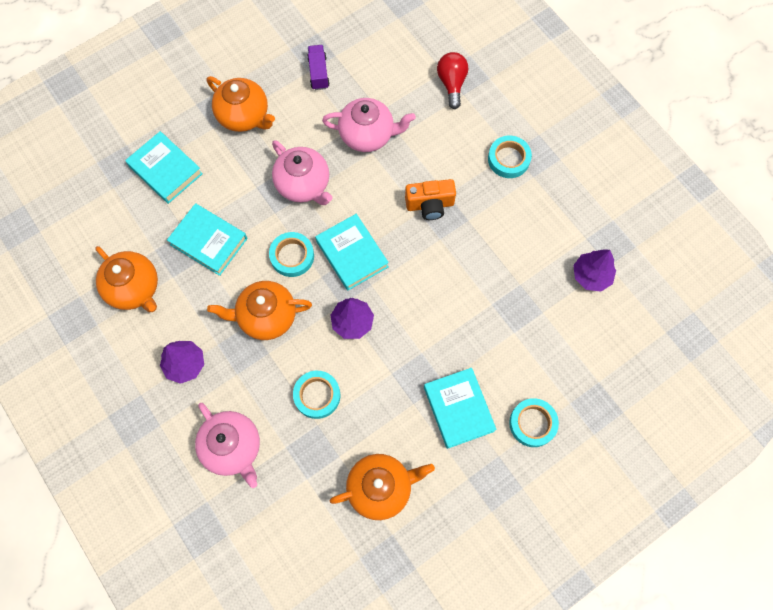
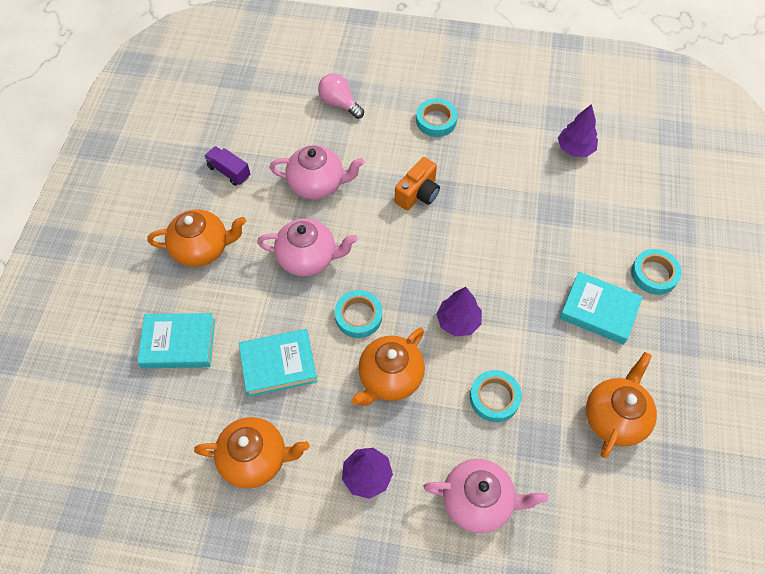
camera: 45 degrees left, 10 degrees down
turquoise book [315,214,389,290] -> none
pink teapot [322,98,416,152] -> pink teapot turned 45 degrees clockwise [270,145,365,199]
red light bulb [437,52,468,109] -> pink light bulb [318,73,364,119]

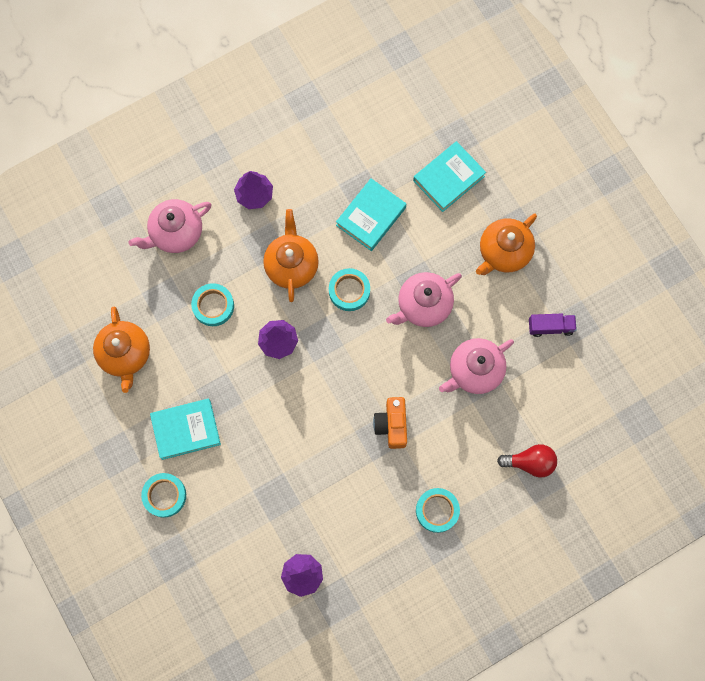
camera: 140 degrees right, 15 degrees up
orange teapot [194,417,310,488] -> none
pink light bulb [318,73,364,119] -> red light bulb [497,444,557,478]

